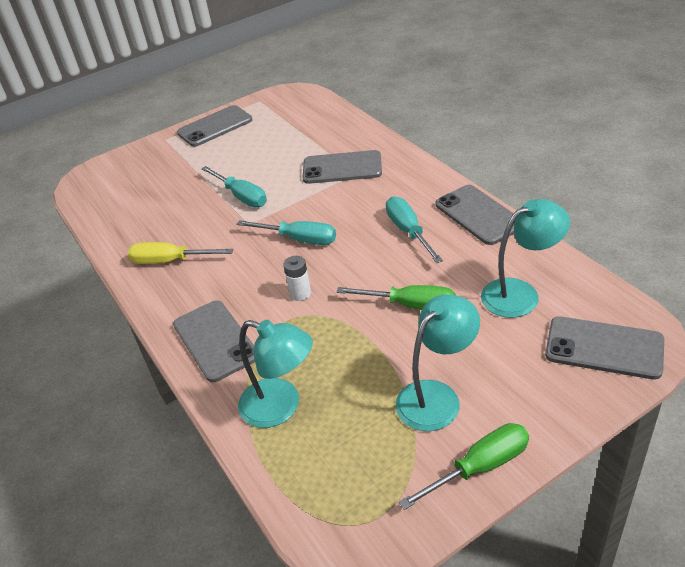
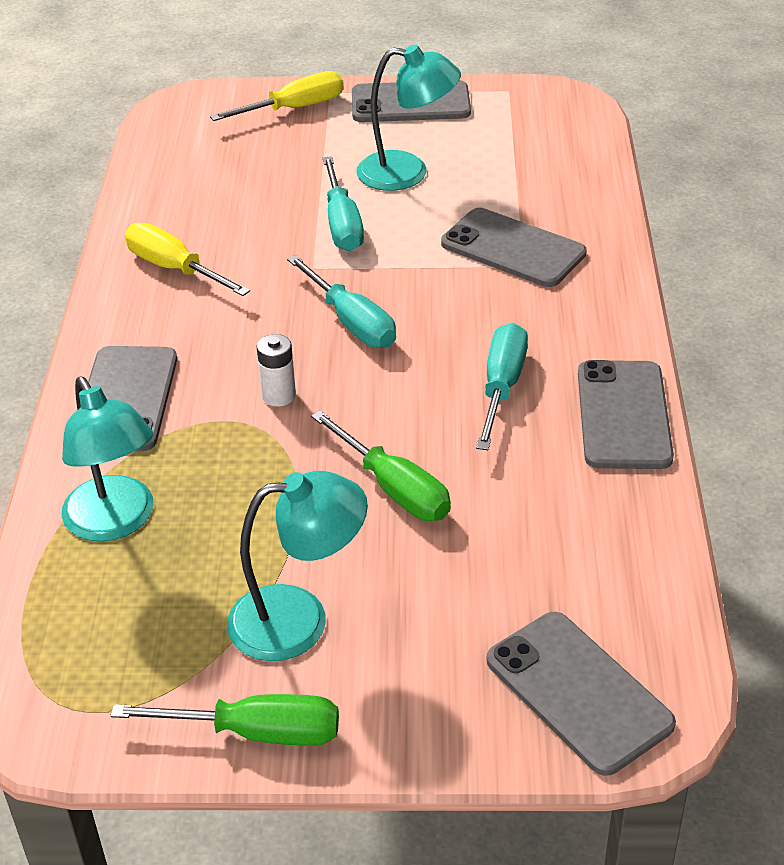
camera: 30 degrees right, 0 degrees up
turquoise lamp [481,199,570,318] -> turquoise lamp moved to [356,45,461,191]
none -> yellow screwdriver [210,71,344,121]

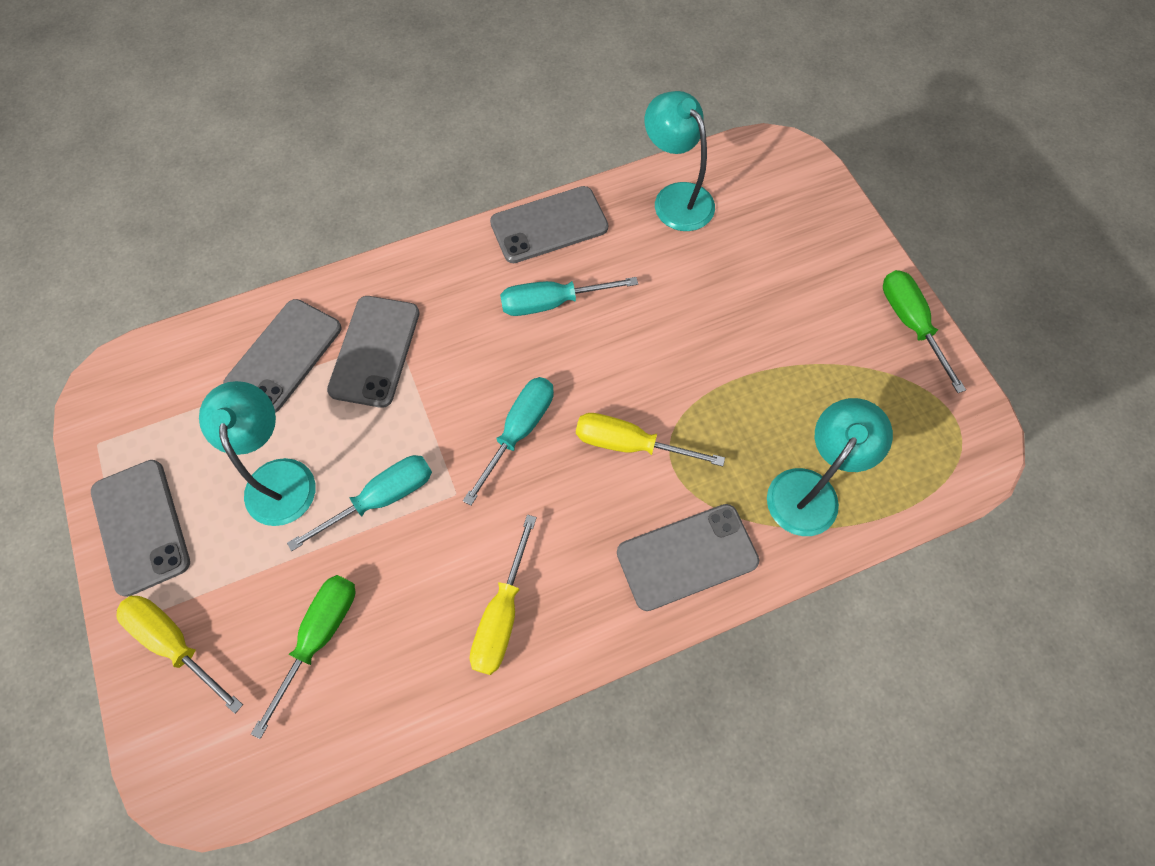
camera: 115 degrees left, 25 degrees up
turquoise lamp [227,471,368,661] -> turquoise lamp moved to [645,91,715,231]
white battery [257,334,296,407] -> yellow screwdriver [576,413,725,467]
green screwdriver [311,410,451,521] -> green screwdriver moved to [251,575,355,739]
grey phone [487,612,676,776] -> grey phone moved to [223,299,342,413]

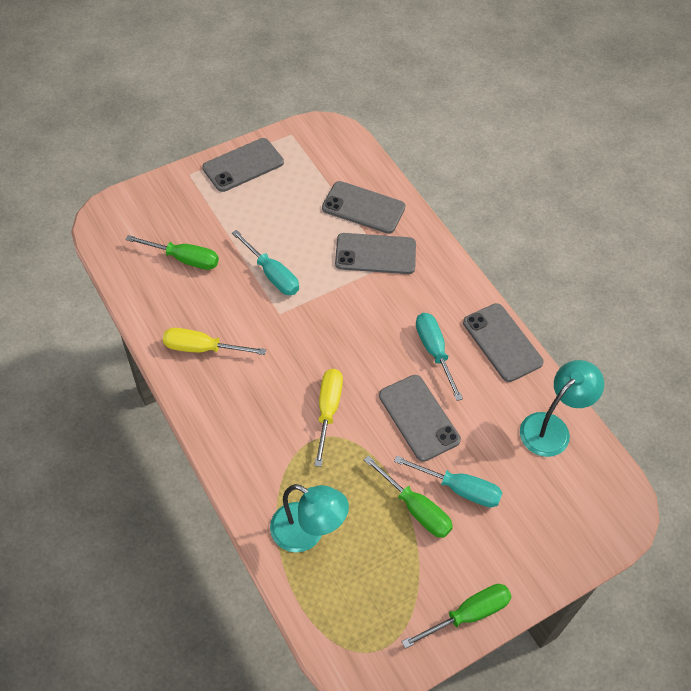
camera: 80 degrees right, 10 degrees down
yellow screwdriver [116,596,243,714] -> none
turquoise lamp [199,381,316,526] -> none
turquoise screwdriver [463,377,554,506] -> turquoise screwdriver moved to [394,456,503,507]
grey phone [617,504,759,611] -> grey phone moved to [379,375,461,462]
none -> green screwdriver [364,455,453,538]

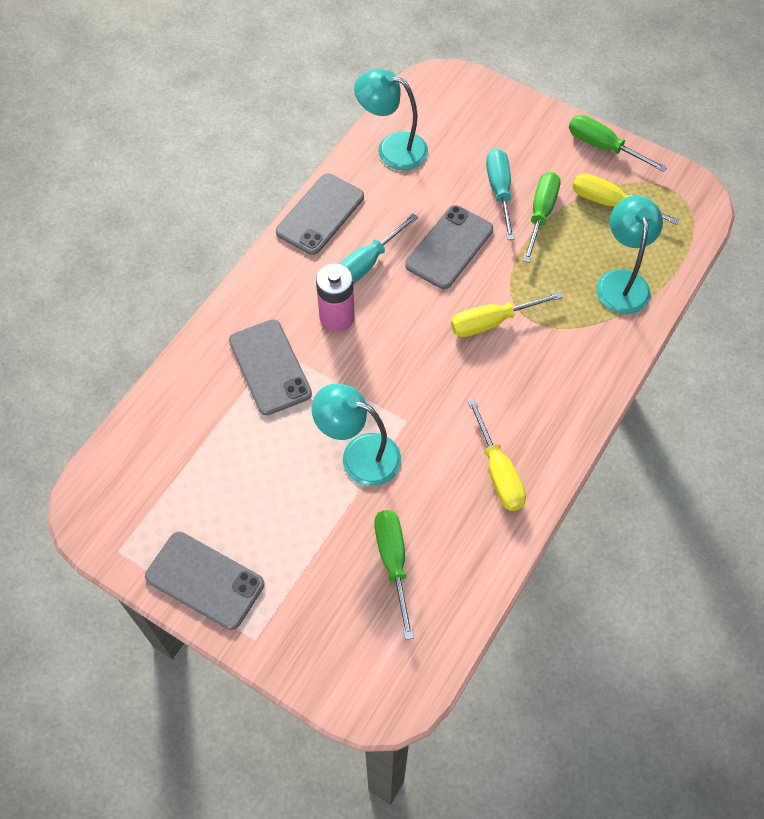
camera: 115 degrees left, 5 degrees up
turquoise screwdriver [232,230,299,295] -> turquoise lamp [312,384,401,486]
grey phone [322,181,405,234] -> none
none -> pink battery [316,264,355,332]
none -> yellow screwdriver [572,173,680,225]

